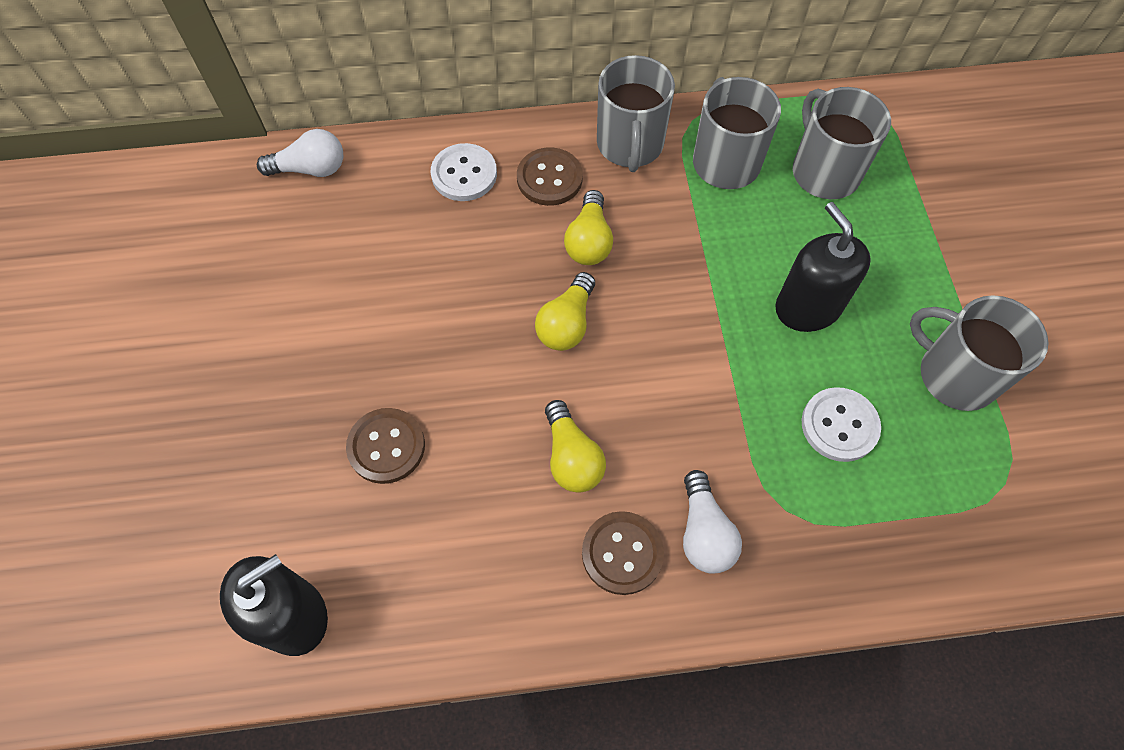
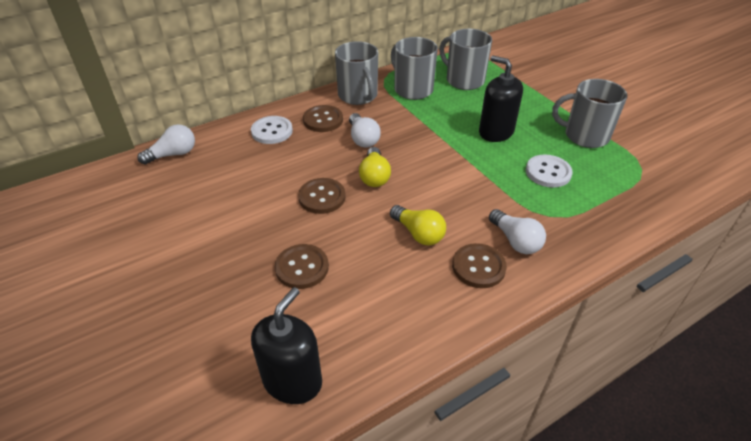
camera: 25 degrees left, 20 degrees down
yellow light bulb [564,190,613,265] -> white light bulb [349,113,381,148]
none -> brown button [298,178,346,214]

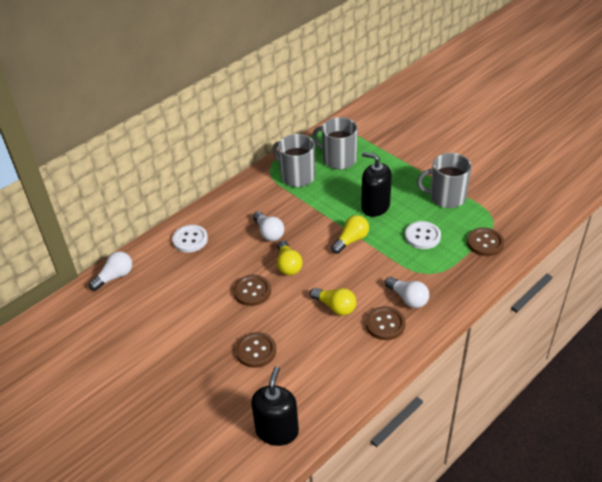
camera: 10 degrees left, 0 degrees up
brown button [303,105,343,132] -> brown button moved to [467,228,504,256]
grey mug [335,41,378,105] -> none
none -> yellow light bulb [331,215,369,254]

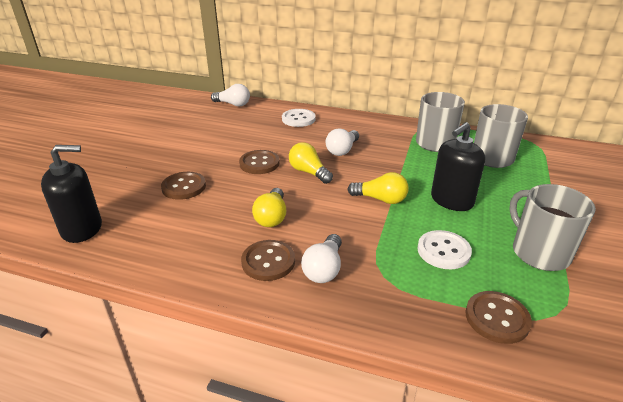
camera: 60 degrees right, 10 degrees down
yellow light bulb [277,240,303,275] -> yellow light bulb turned 90 degrees clockwise [289,142,333,184]
black soap dispenser [361,152,392,217] -> black soap dispenser turned 135 degrees counterclockwise [431,122,485,211]

